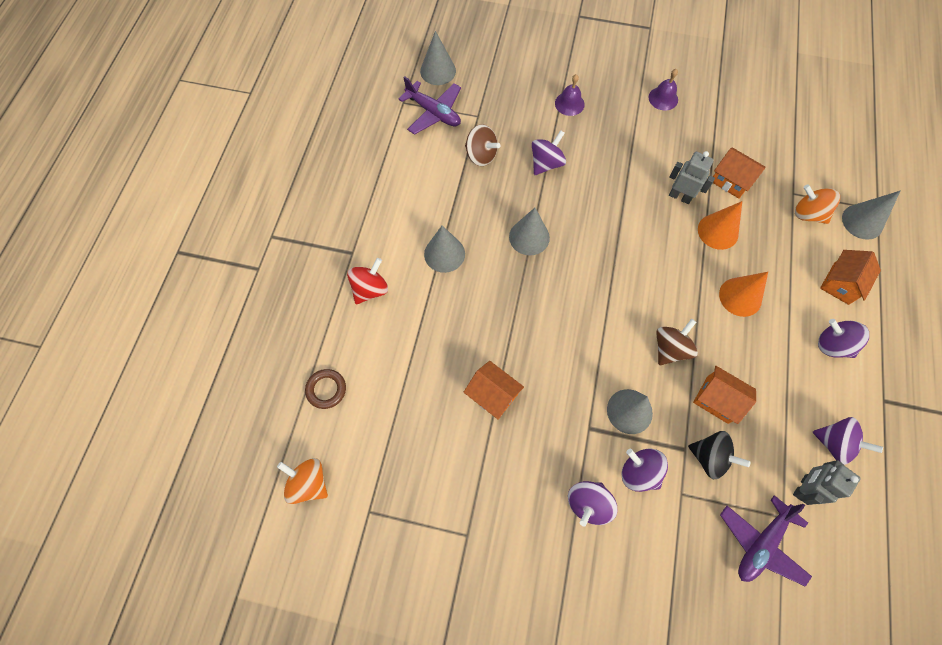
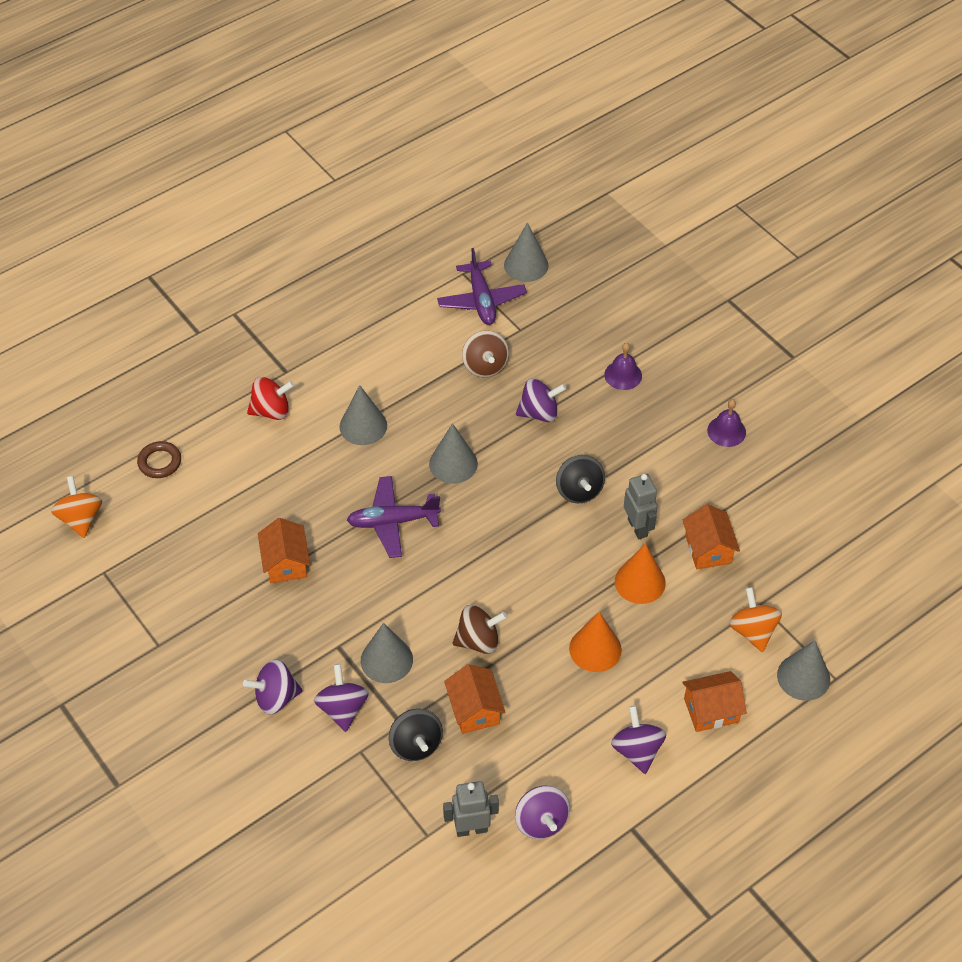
camera: 40 degrees right, 15 degrees down
purple plane [720,495,812,587] -> purple plane moved to [347,476,441,558]
none -> black spinning top [556,455,605,503]

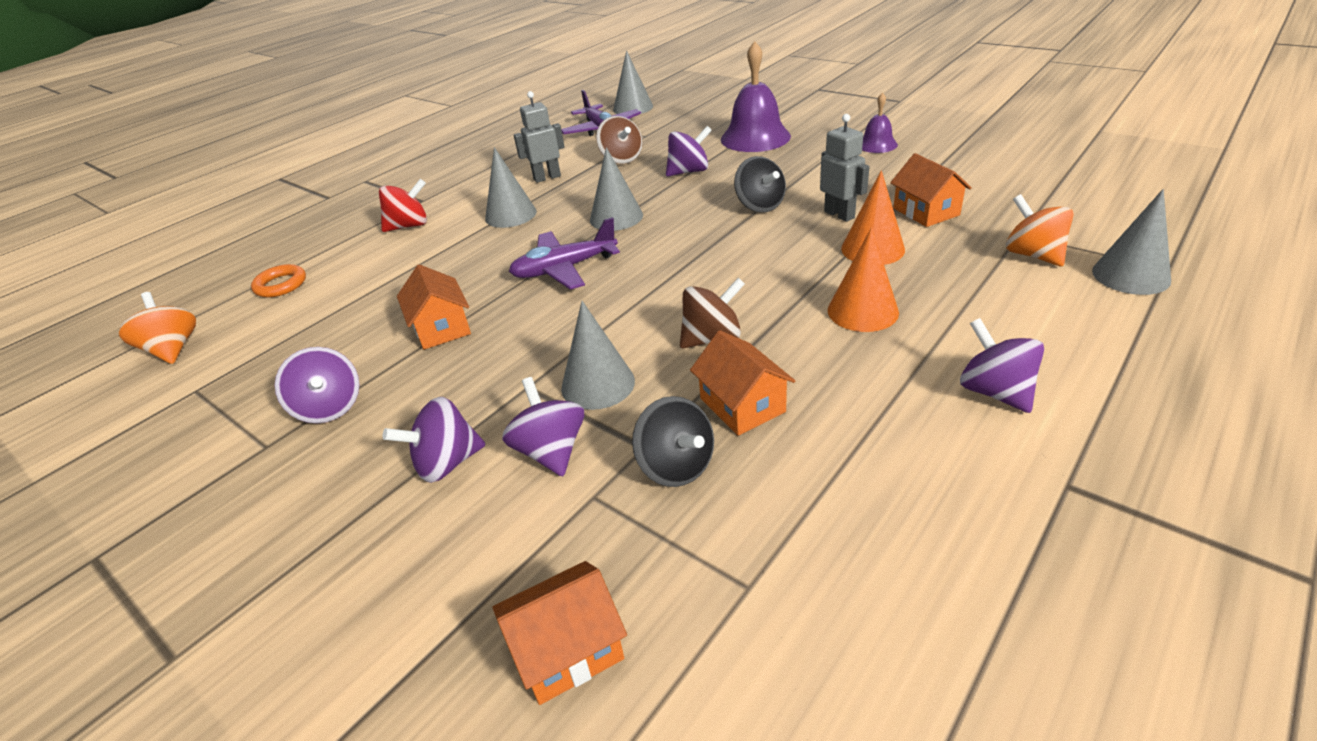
camera: 10 degrees left, 15 degrees down
brown ring [137,441,181,478] -> orange ring [251,264,306,297]
grey robot [443,781,499,837] -> grey robot moved to [514,91,565,183]
purple spinning top [515,786,570,839] -> purple spinning top moved to [275,347,359,423]
purple bell [604,343,642,390] -> purple bell [721,41,791,152], size x1.87
orange house [682,671,747,732] -> orange house moved to [492,561,627,705]

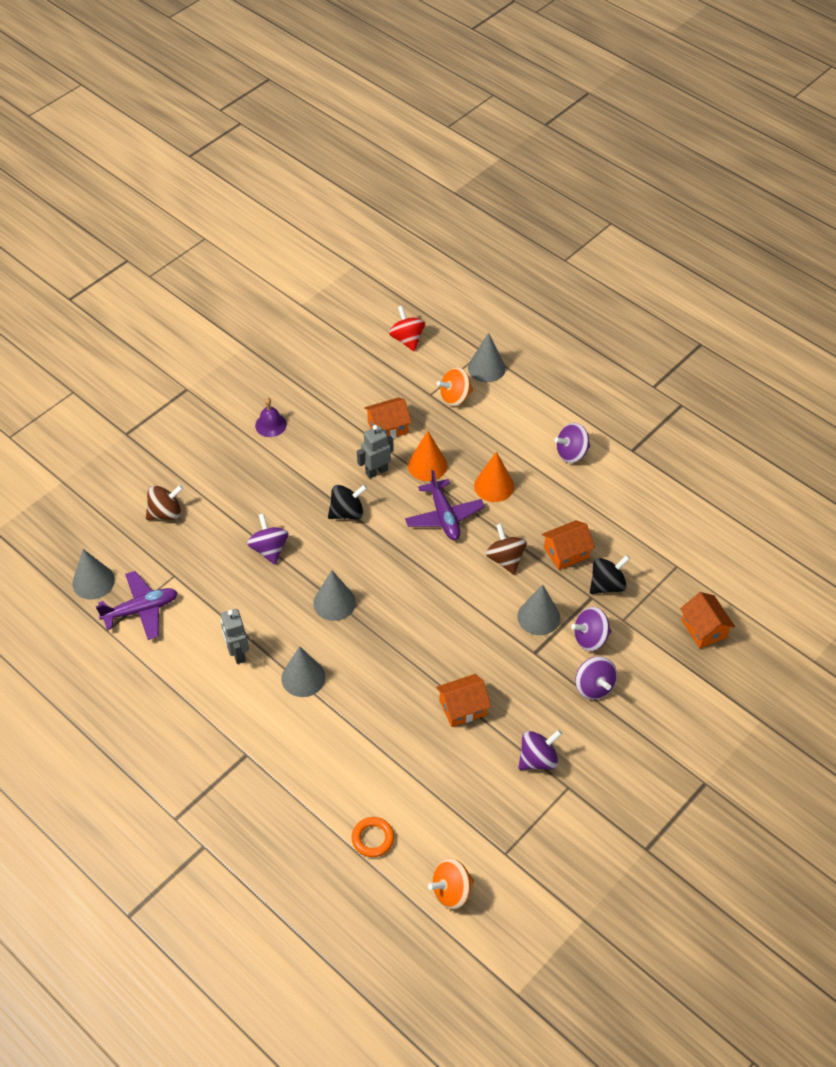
camera: 90 degrees left, 15 degrees up
red spinning top [379,179,427,232] -> red spinning top moved to [389,306,425,351]
purple plane [509,217,620,290] -> purple plane moved to [405,470,485,540]
brown spinning top [596,116,643,164] -> brown spinning top moved to [146,485,183,520]
purple bell [721,41,791,152] -> none

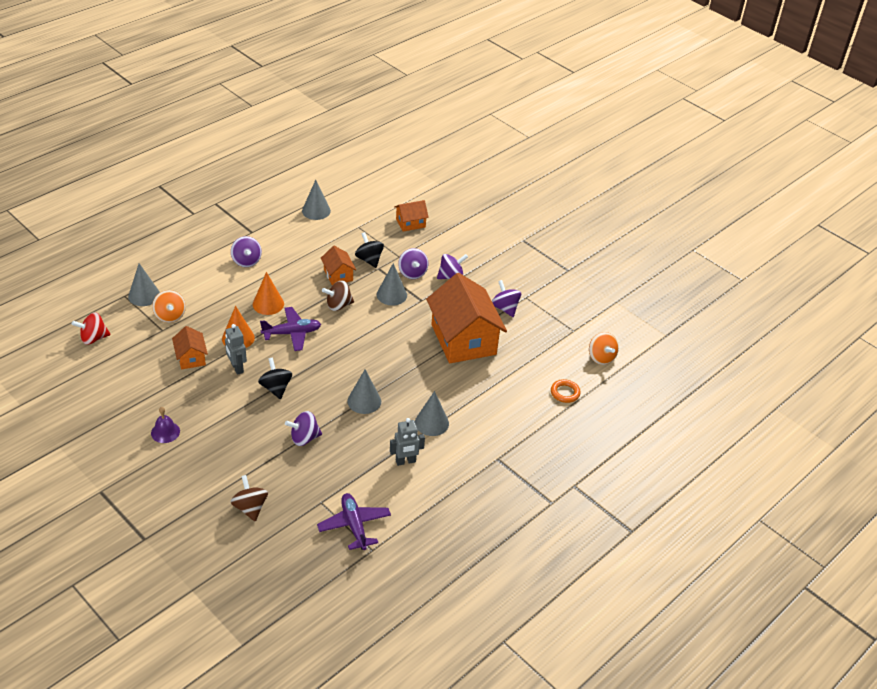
camera: 90 degrees left, 10 degrees down
grey cone [72,549,115,599] -> grey cone moved to [302,180,331,220]
orange house [436,674,491,727] -> orange house [426,273,507,363], size x2.14

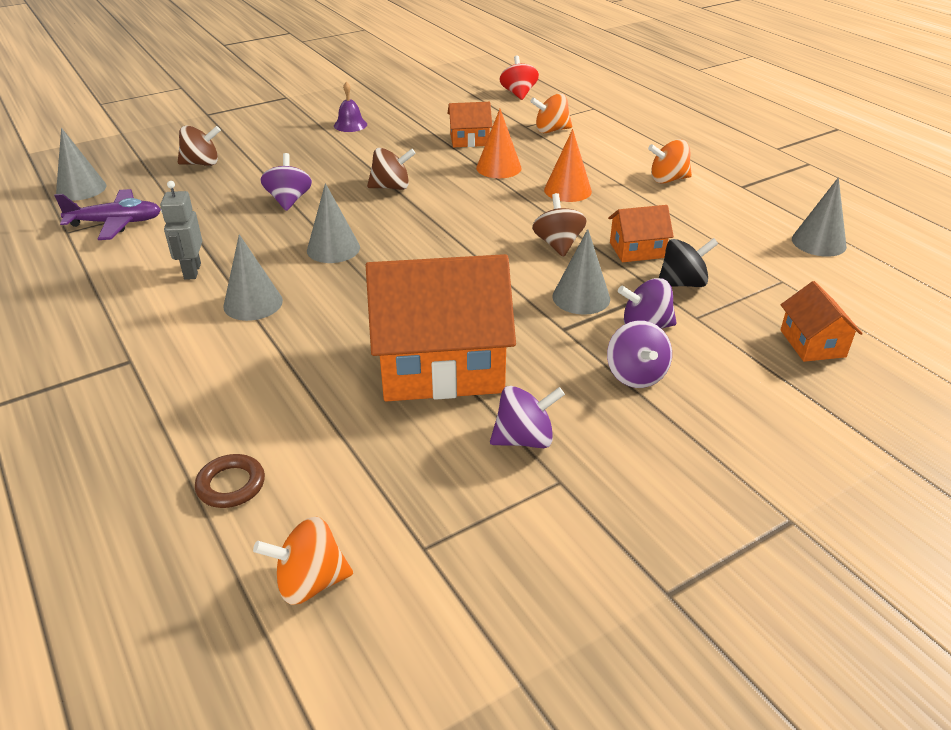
camera: 105 degrees right, 5 degrees down
grey cone [128,263,160,306] -> grey cone moved to [56,128,107,200]
grey robot [225,324,247,375] -> none
purple spinning top [231,236,262,267] -> orange spinning top [648,139,692,184]
black spinning top [258,358,292,399] -> brown spinning top [367,148,416,190]
purple plane [260,307,321,351] -> none
orange ring [551,379,581,403] -> brown ring [195,454,265,508]

